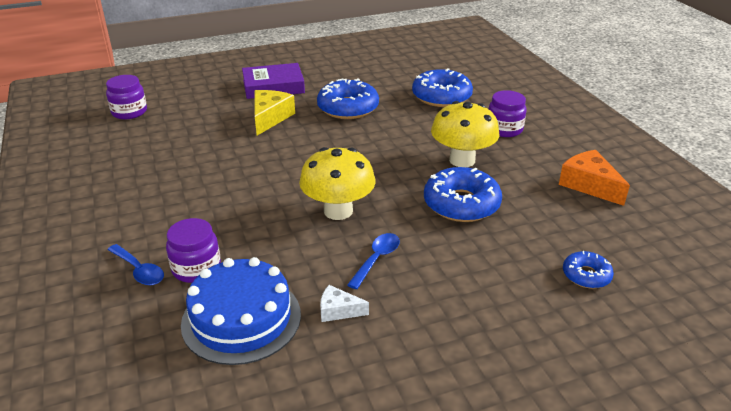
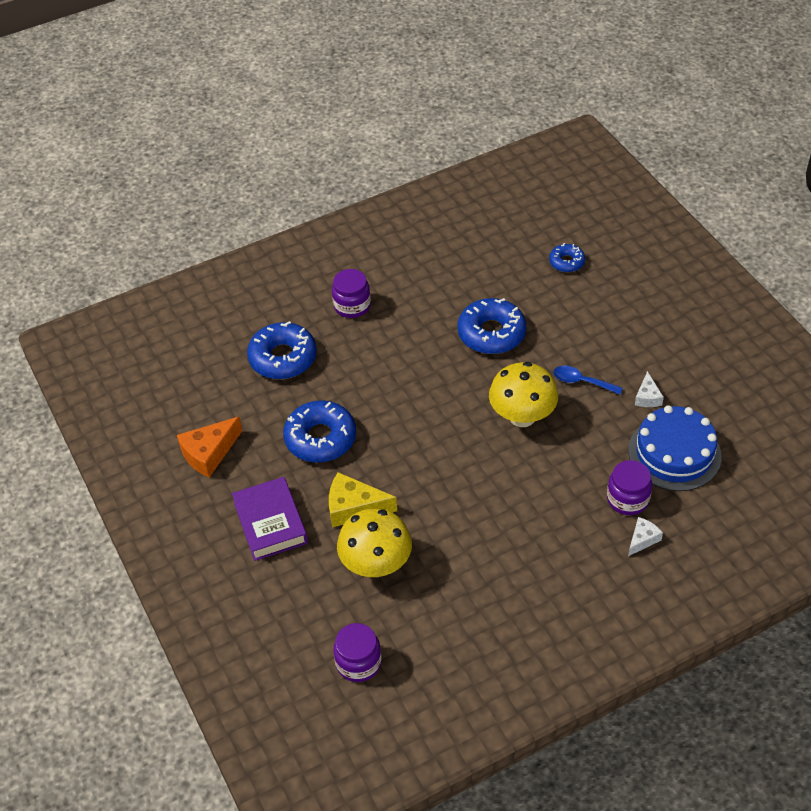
camera: 95 degrees left, 15 degrees up
blue spoon [107,244,164,285] -> white cheese [628,517,663,556]
yellow mushroom [431,101,499,167] -> yellow mushroom moved to [337,508,412,577]
orange cheese [559,150,630,206] -> orange cheese moved to [177,417,242,478]

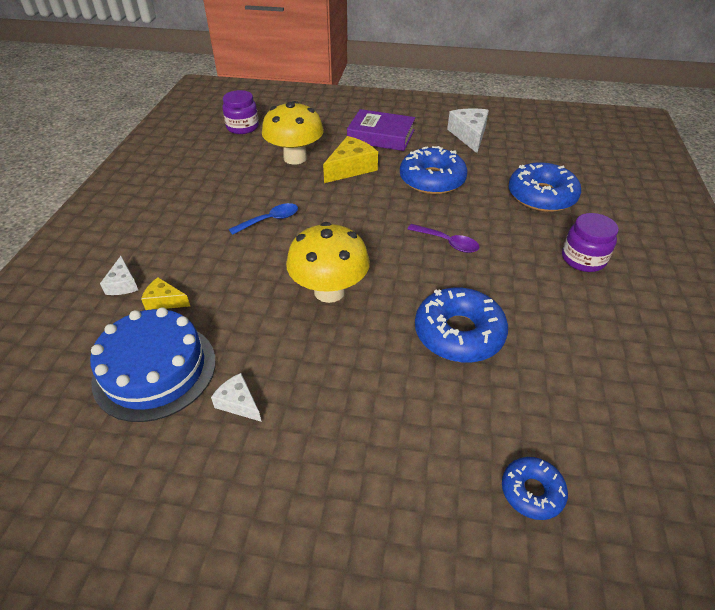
camera: 125 degrees right, 5 degrees down
orange cheese [177,417,242,478] -> white cheese [447,108,489,153]
blue spoon [553,366,623,395] -> blue spoon moved to [229,203,298,235]
purple jar [607,460,652,515] -> yellow cheese [141,277,190,310]
none -> purple spoon [408,224,479,253]

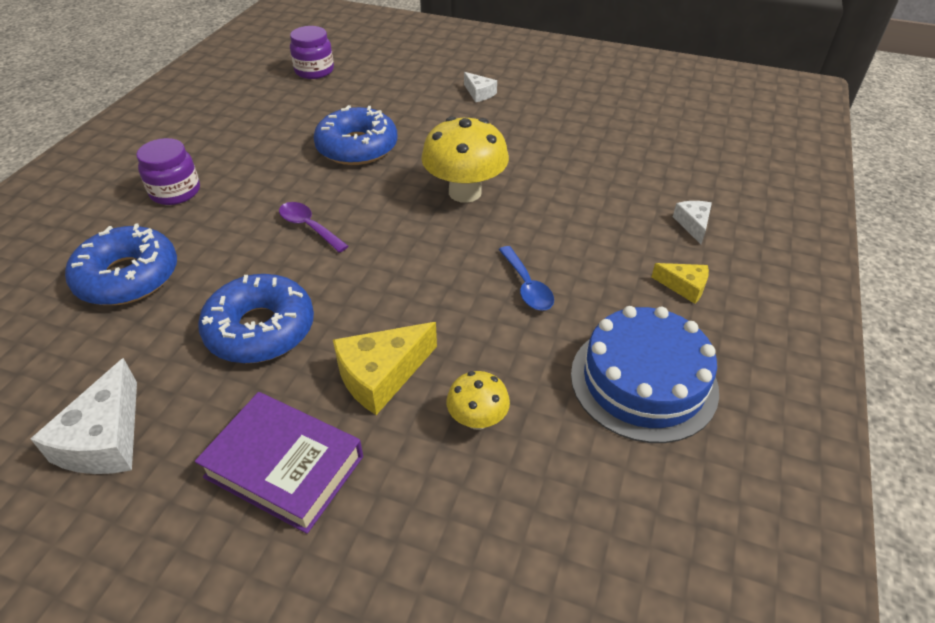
camera: 170 degrees left, 0 degrees up
blue cake [90,307,216,422] -> blue cake moved to [571,306,719,443]
yellow cheese [141,277,190,310] -> yellow cheese moved to [651,263,709,304]
white cheese [211,373,262,422] -> white cheese moved to [464,72,497,102]
purple jar [222,90,259,134] -> purple jar moved to [290,26,334,79]
blue spoon [229,203,298,235] -> blue spoon turned 90 degrees counterclockwise [499,246,554,311]
yellow mushroom [262,101,324,165] -> yellow mushroom [446,371,510,430], size x0.53
blue donut [502,457,568,520] -> none

